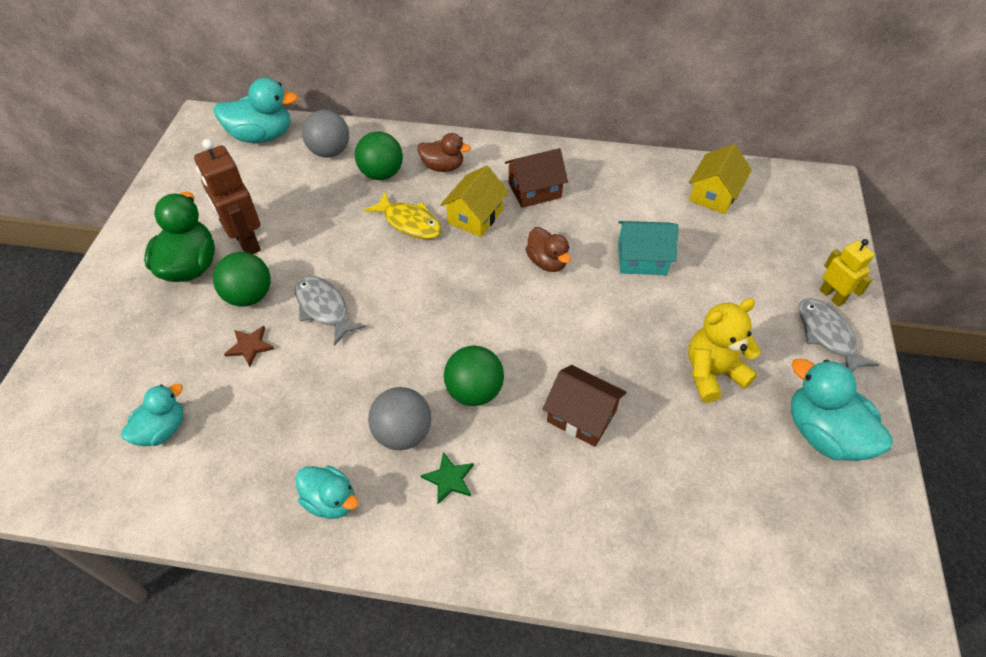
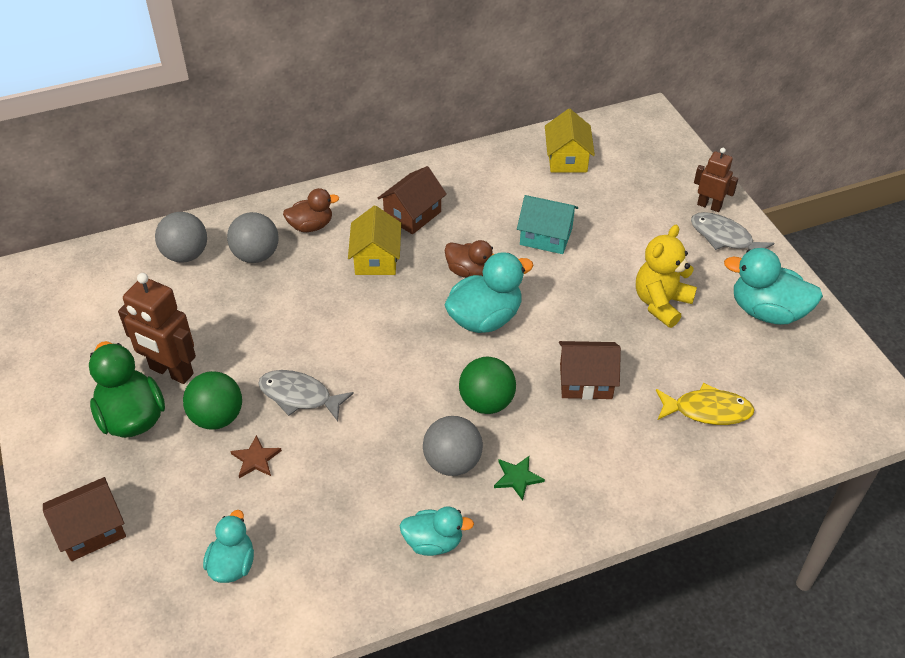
camera: 30 degrees left, 5 degrees down
turquoise duck [214,78,298,143] -> turquoise duck moved to [444,252,533,333]
green ball [355,131,403,180] -> grey ball [227,212,279,263]
yellow fish [364,192,442,239] -> yellow fish moved to [656,383,755,425]
turquoise house [618,221,679,275] -> turquoise house turned 45 degrees clockwise [517,195,578,254]
yellow robot [820,239,875,307] -> brown robot [694,148,738,212]
none -> brown house [43,477,126,561]

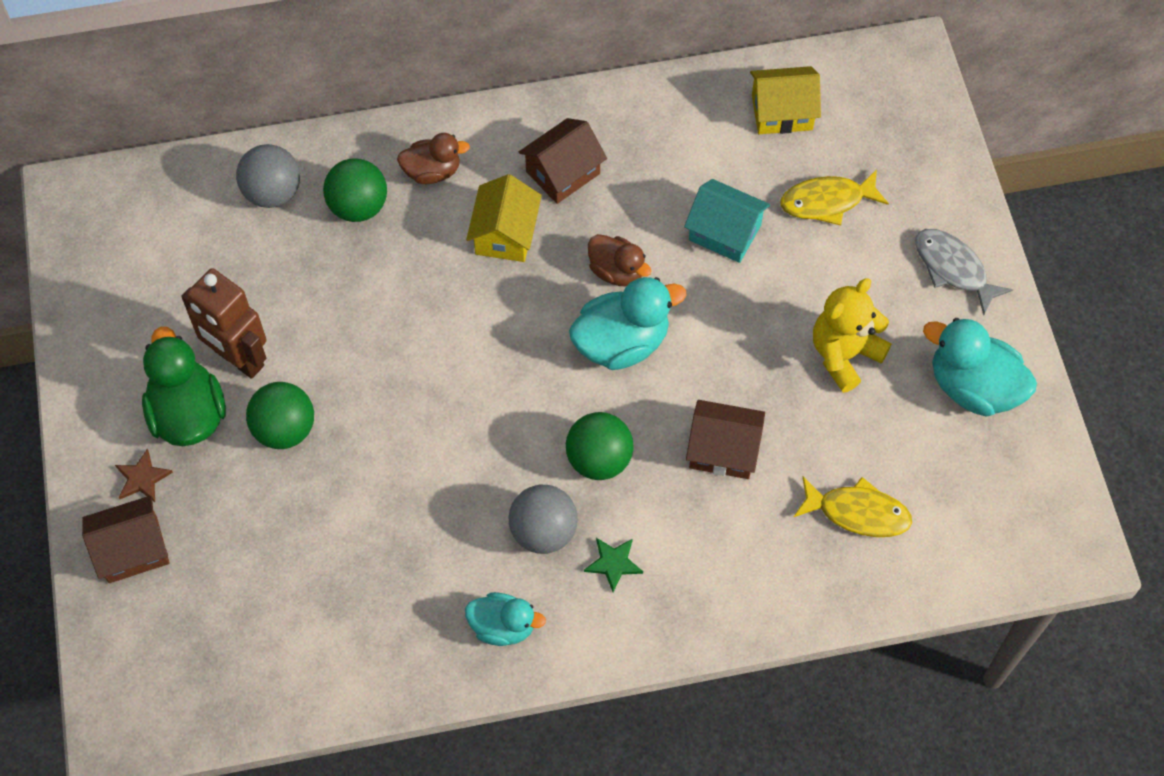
camera: 10 degrees right, 15 degrees up
turquoise duck [203,510,254,583] -> none
grey ball [227,212,279,263] -> green ball [323,158,387,222]
brown star [230,435,282,478] -> brown star moved to [115,449,173,502]
grey fish [258,370,354,421] -> none
yellow house [545,109,595,172] -> yellow house turned 75 degrees clockwise [750,66,821,134]
brown robot [694,148,738,212] -> none
none -> yellow fish [780,169,889,225]

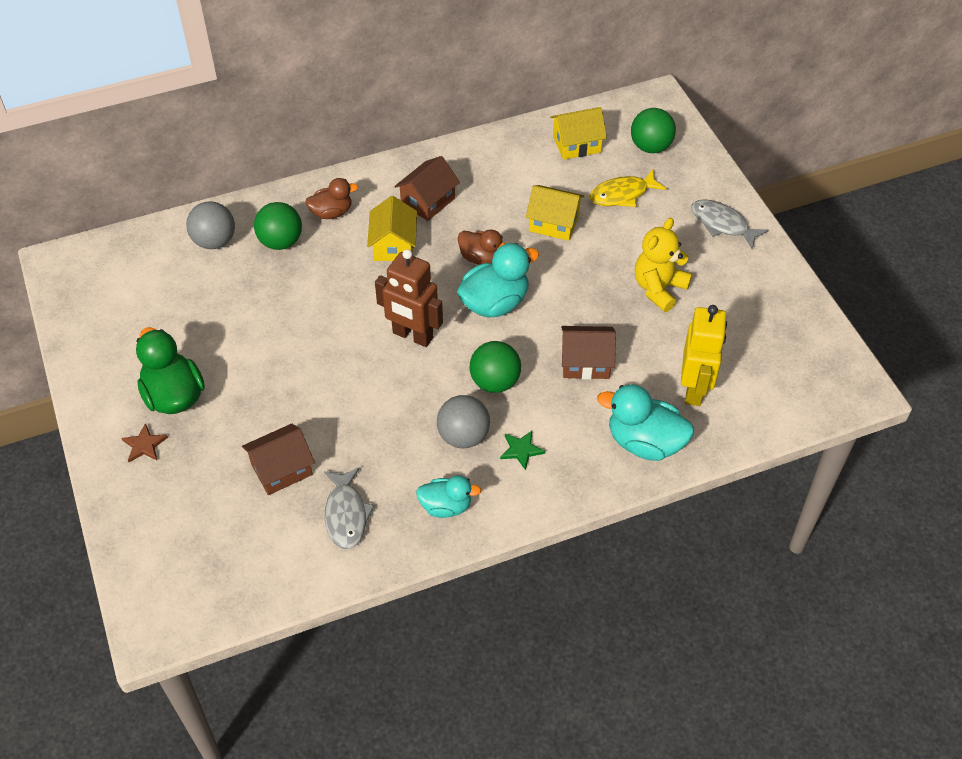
camera: 10 degrees left, 10 degrees down
brown house [82,495,170,583] -> brown house moved to [242,424,315,495]
brown robot [181,268,266,379] -> brown robot moved to [375,249,443,347]
green ball [246,382,314,449] -> green ball moved to [631,108,676,153]
turquoise house [684,179,770,263] -> yellow house [526,185,584,241]
yellow fish [794,477,912,537] -> yellow robot [681,305,727,406]
turquoise duck [923,318,1037,417] -> turquoise duck moved to [597,384,694,461]
none -> grey fish [324,467,375,549]

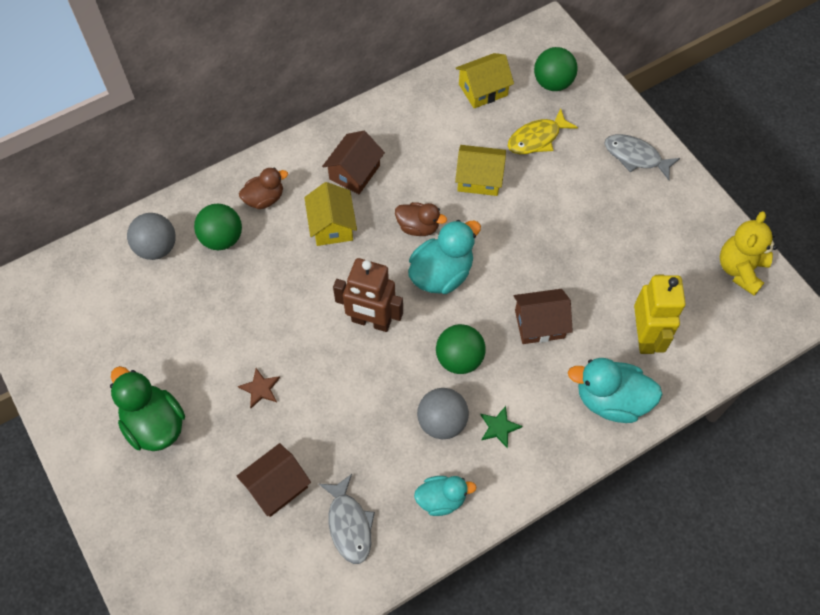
camera: 10 degrees left, 10 degrees up
brown star [122,423,168,462] -> brown star moved to [238,368,280,408]
yellow teddy bear [635,218,692,312] -> yellow teddy bear moved to [720,211,778,296]

